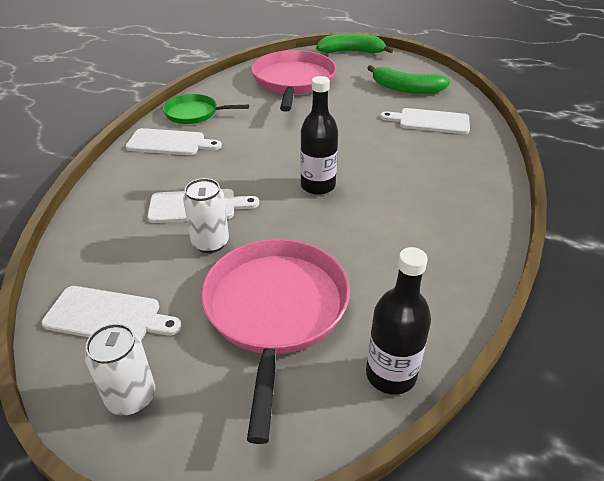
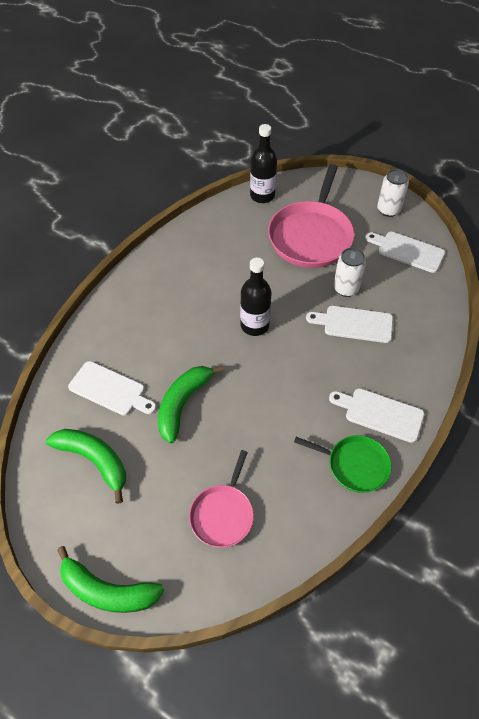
camera: 165 degrees left, 15 degrees up
pink pan [251,50,337,111] -> pink pan [189,450,254,548], size x0.57
none -> green banana [158,365,224,443]

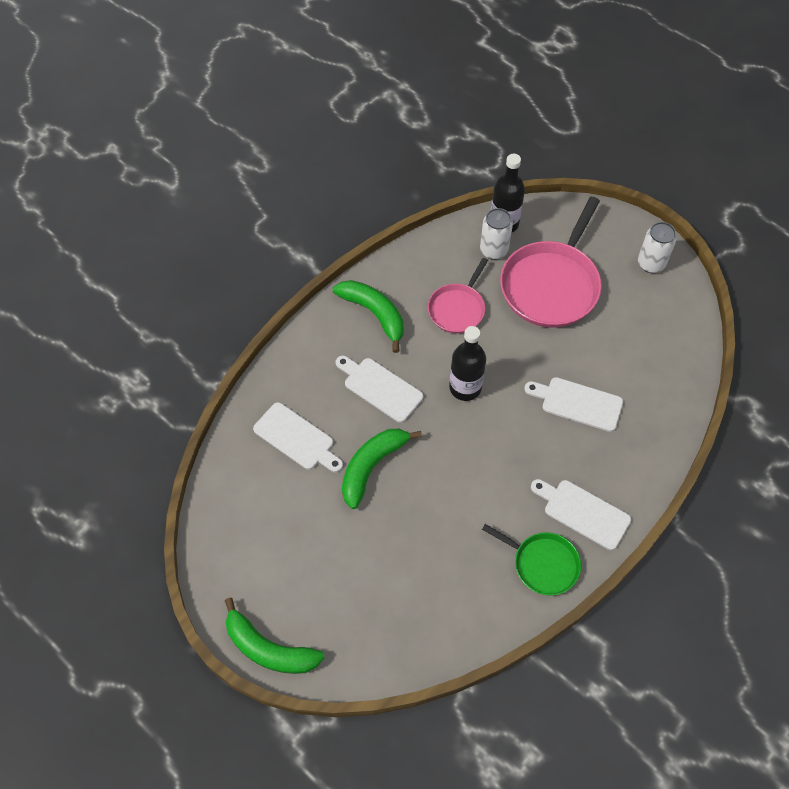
camera: 10 degrees right, 5 degrees up
green banana [46,429,126,504] -> green banana moved to [333,280,404,353]
pink pan [189,450,254,548] -> pink pan moved to [428,258,488,333]
white can [333,248,366,297] -> white can moved to [480,208,513,260]
white cutting board [365,232,445,273] -> white cutting board moved to [336,356,423,423]

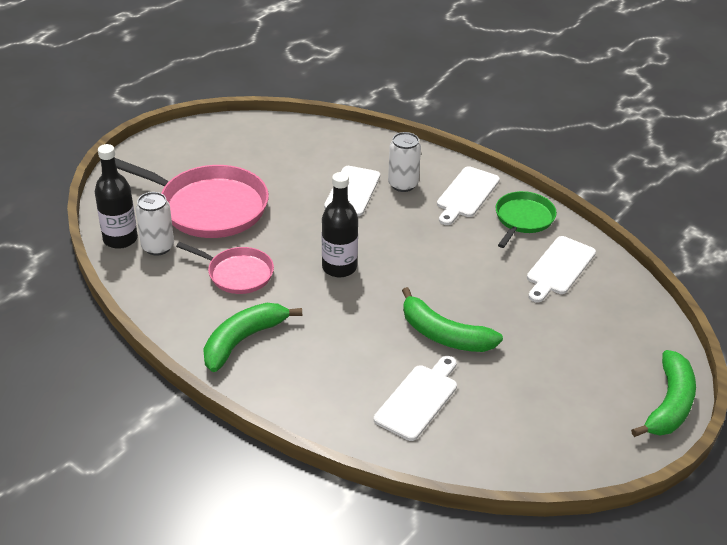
camera: 95 degrees left, 20 degrees down
white cutting board [336,356,423,423] -> white cutting board moved to [527,236,596,302]
white can [638,222,677,273] -> white can moved to [388,132,421,192]

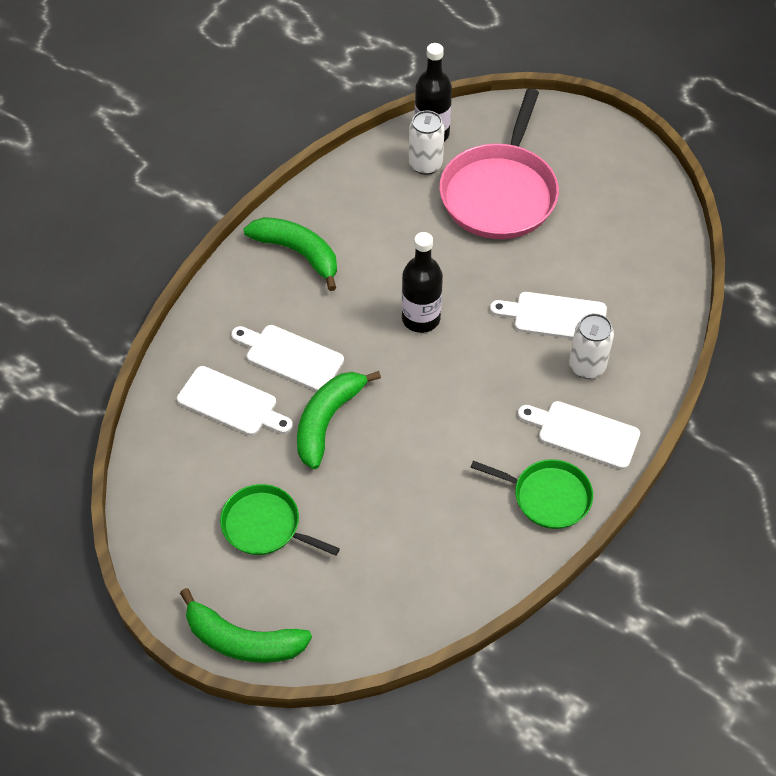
camera: 85 degrees right, 15 degrees up
pink pan [176,242,274,294] -> none
white cutting board [527,236,596,302] -> white cutting board moved to [231,325,344,391]
none -> green pan [220,484,340,556]

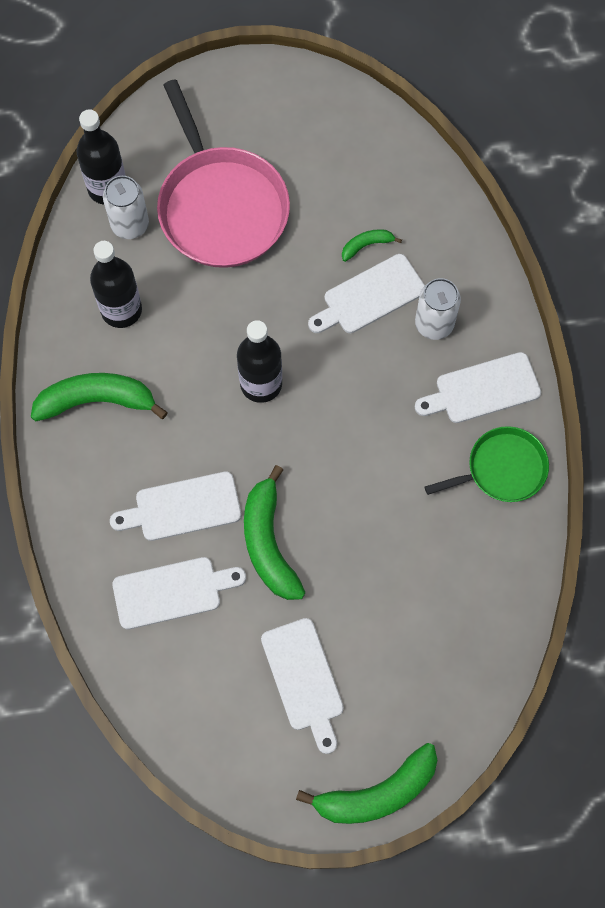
camera: 40 degrees left, 15 degrees up
green pan [220,484,340,556] -> white cutting board [261,618,344,754]
none -> black bottle [90,241,142,328]
none -> green banana [342,229,402,262]

